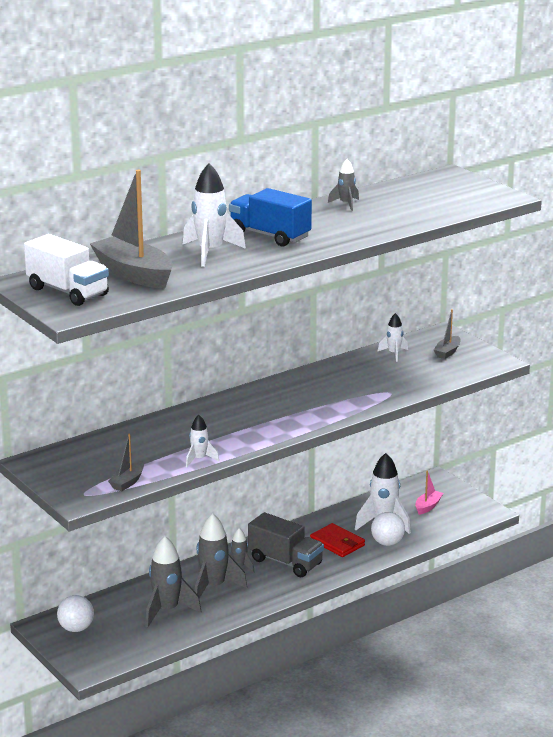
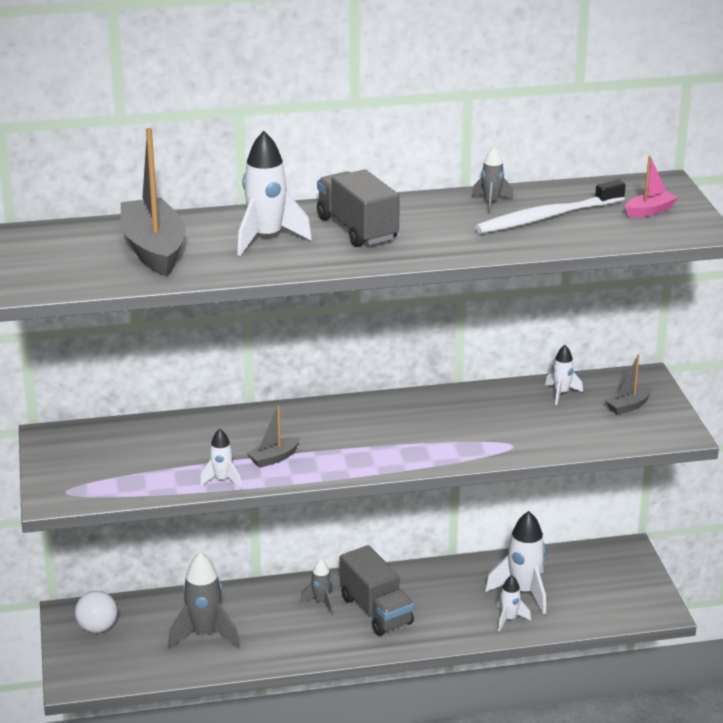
camera: 25 degrees right, 5 degrees up
white truck [24,234,109,306] -> none
grey boat [108,434,144,491] -> grey boat moved to [247,405,300,468]
grey rocket [195,513,247,599] -> none
blue truck [229,188,312,247] -> grey truck [317,169,400,247]
red wallet [310,523,365,557] -> none
white ball [371,512,405,546] -> white rocket [497,575,531,631]
pink boat [415,471,443,515] -> pink boat moved to [625,156,678,218]
none -> white toothbrush [475,180,626,234]

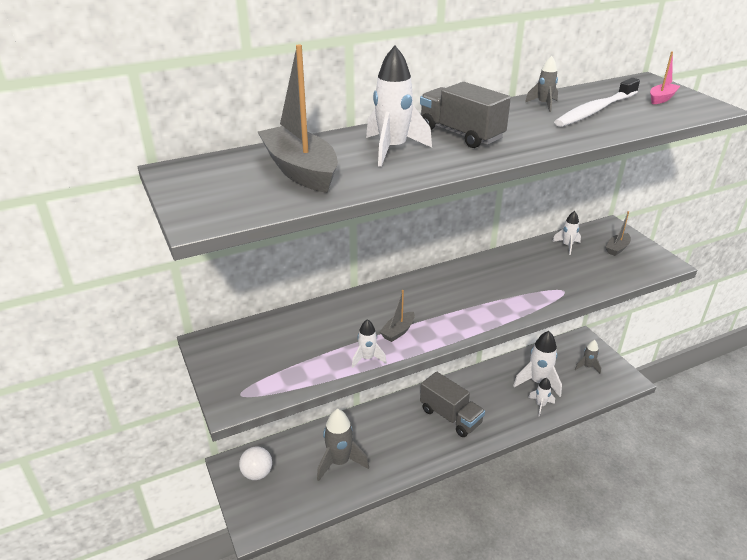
camera: 15 degrees left, 5 degrees up
grey rocket [300,559,333,615] -> grey rocket moved to [575,340,601,374]

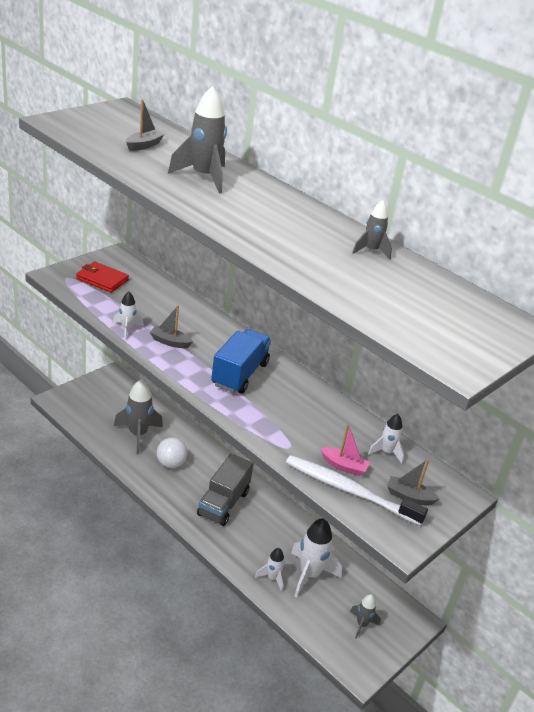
camera: 65 degrees right, 0 degrees up
white ball [239,446,272,480] -> white ball moved to [157,437,187,468]
grey boat [258,45,338,193] -> grey boat [126,99,164,151], size x0.47
white rocket [366,46,432,167] -> grey rocket [168,86,227,193]
grey truck [420,82,511,148] -> none
white toothbrush [554,78,640,127] -> white toothbrush moved to [286,455,428,526]
pink boat [650,52,680,104] -> pink boat moved to [321,424,370,476]
none -> red wallet [76,261,129,293]
none -> blue truck [211,329,271,393]

